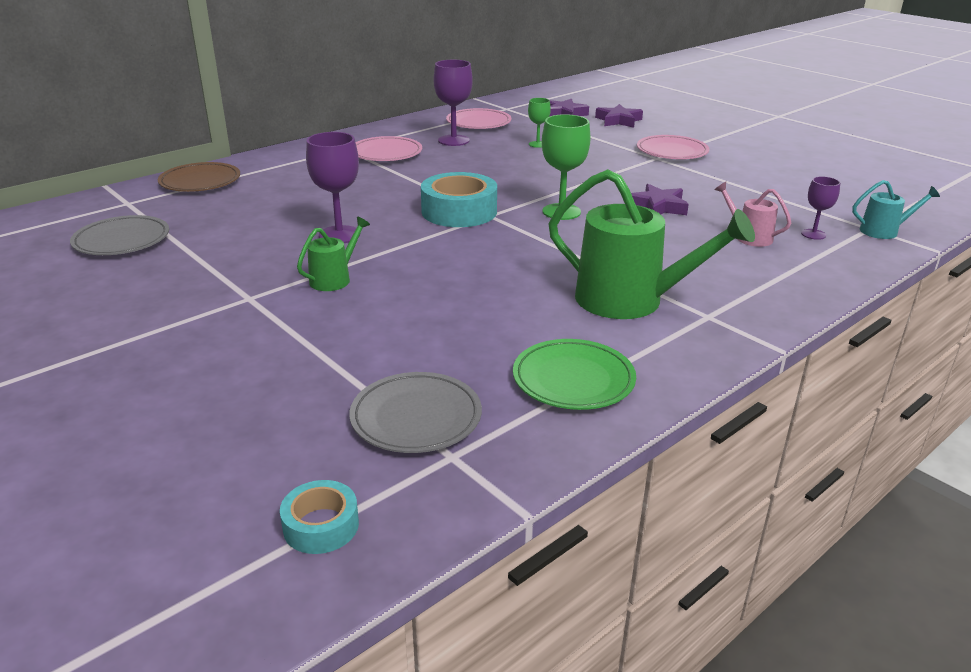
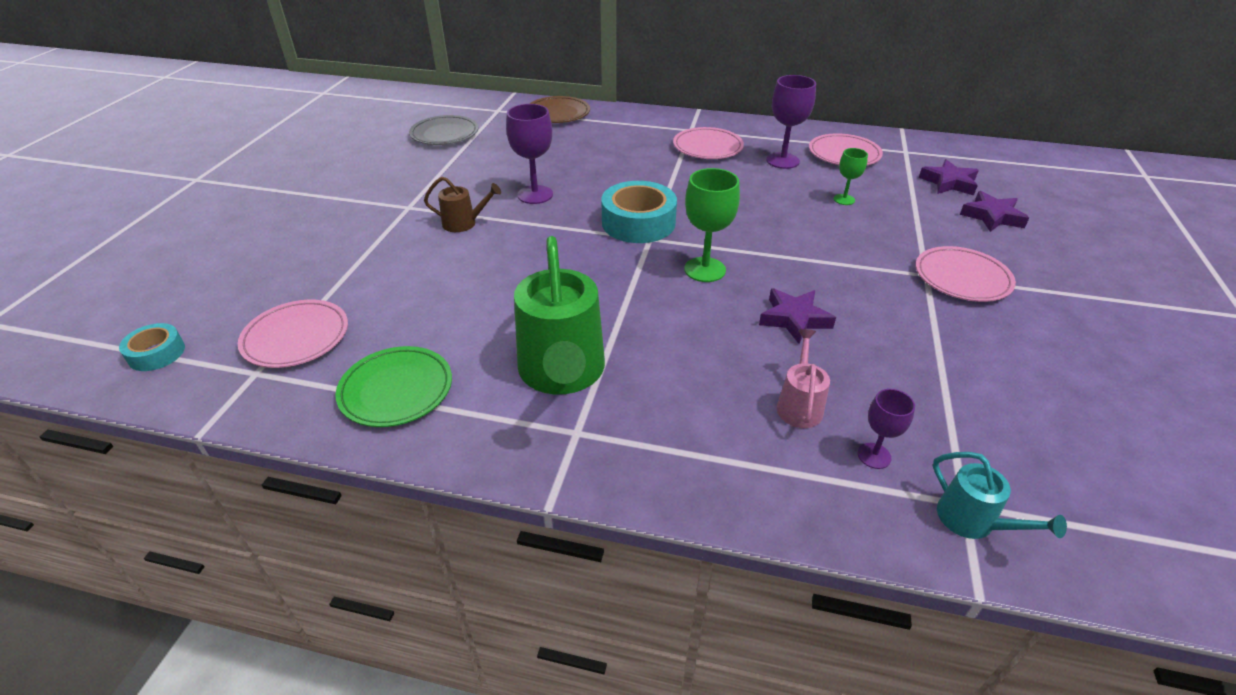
camera: 55 degrees right, 10 degrees up
green watering can [297,217,370,291] -> brown watering can [424,177,501,232]
grey plate [349,372,482,453] -> pink plate [238,300,348,368]

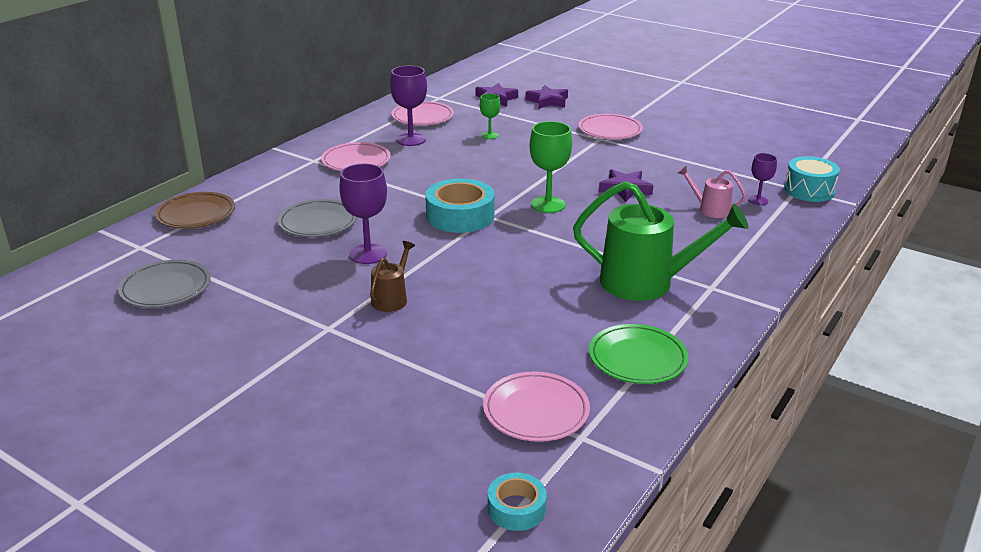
camera: 70 degrees left, 10 degrees down
turquoise watering can [933,452,1067,539] -> turquoise drum [784,156,840,202]
none -> grey plate [278,199,357,237]

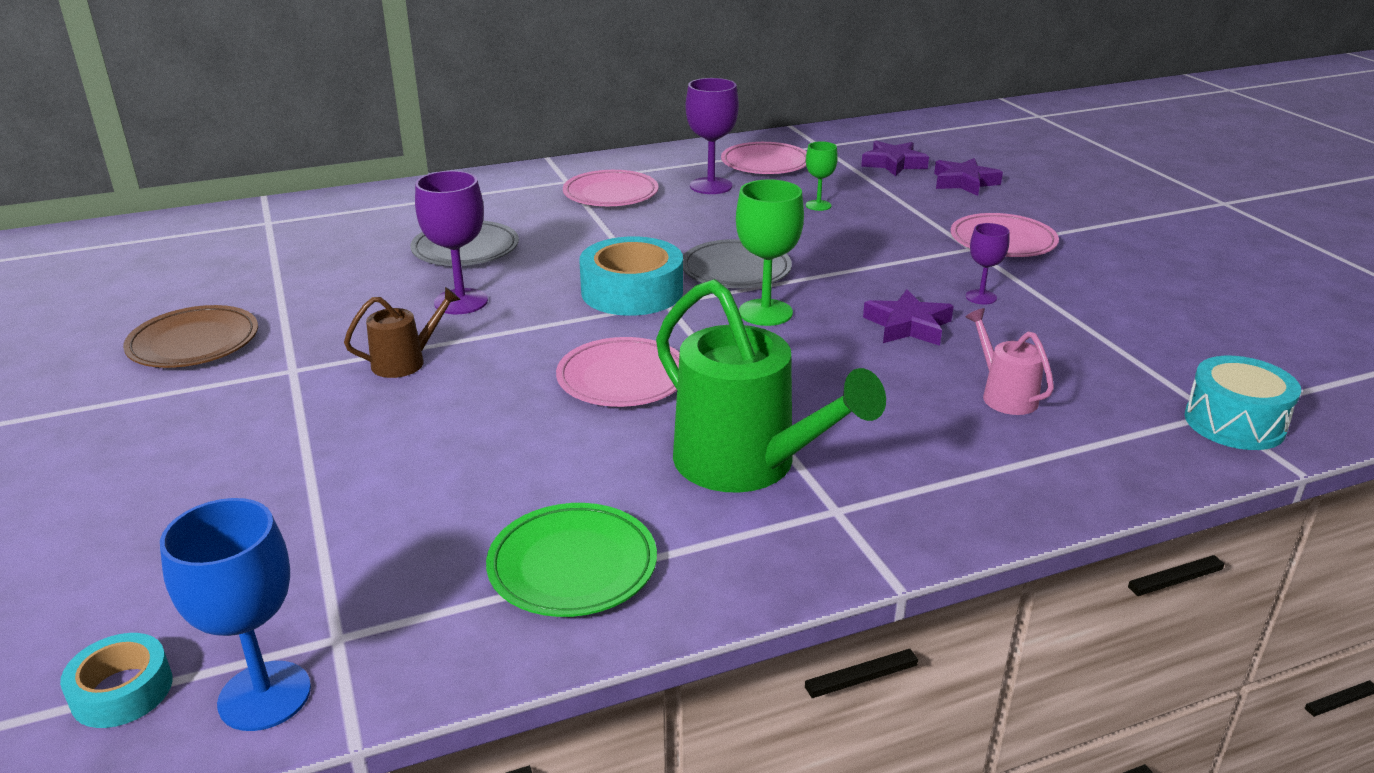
camera: 35 degrees right, 0 degrees up
grey plate [118,260,211,308] -> grey plate moved to [683,239,792,288]
brown plate [155,192,235,229] -> brown plate moved to [123,305,258,368]
pink plate [483,371,590,442] -> pink plate moved to [556,337,680,407]
purple goblet [748,153,777,205] -> purple goblet moved to [966,223,1009,304]
none -> blue goblet [160,498,311,731]

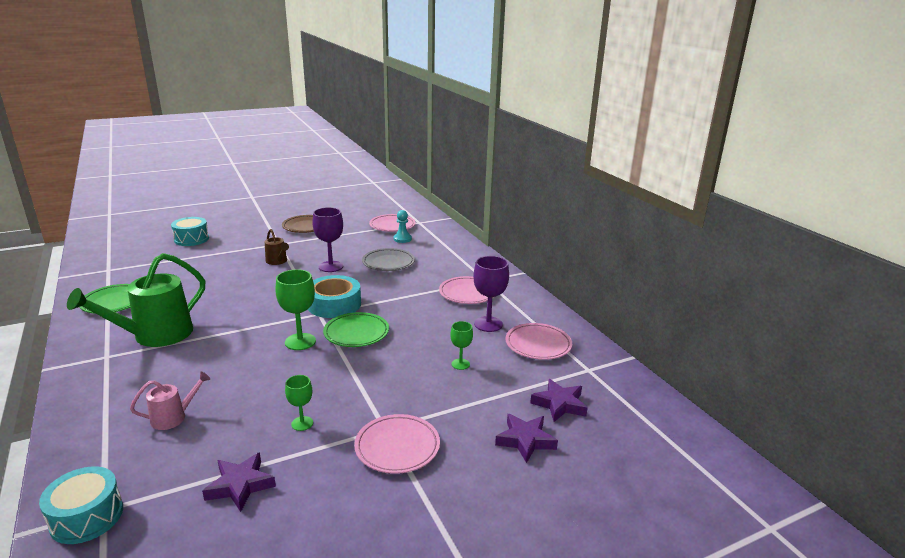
camera: 85 degrees right, 5 degrees down
turquoise tape [60,633,173,728] -> none
blue goblet [160,498,311,731] -> none
pink plate [556,337,680,407] -> pink plate moved to [369,214,416,232]
grey plate [683,239,792,288] -> green plate [323,312,389,347]
purple star [863,290,954,346] -> purple star moved to [202,452,276,512]
purple goblet [966,223,1009,304] -> green goblet [285,375,313,431]
none -> turquoise drum [171,217,209,246]
none -> turquoise pawn [394,210,412,243]

